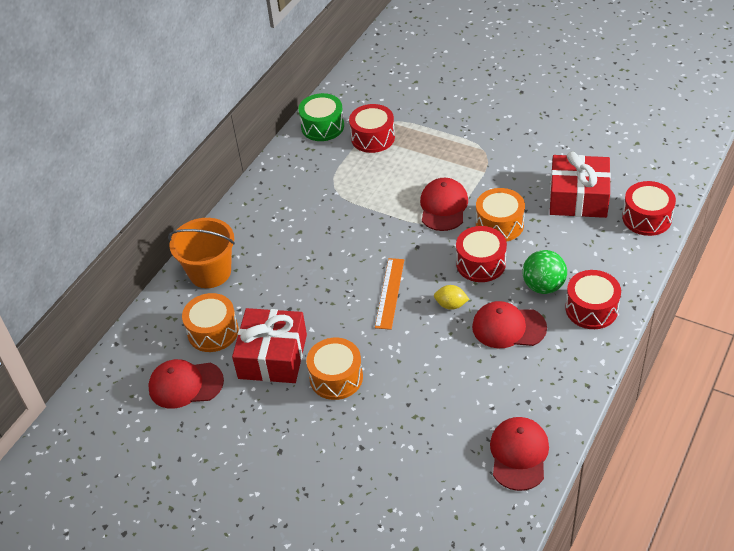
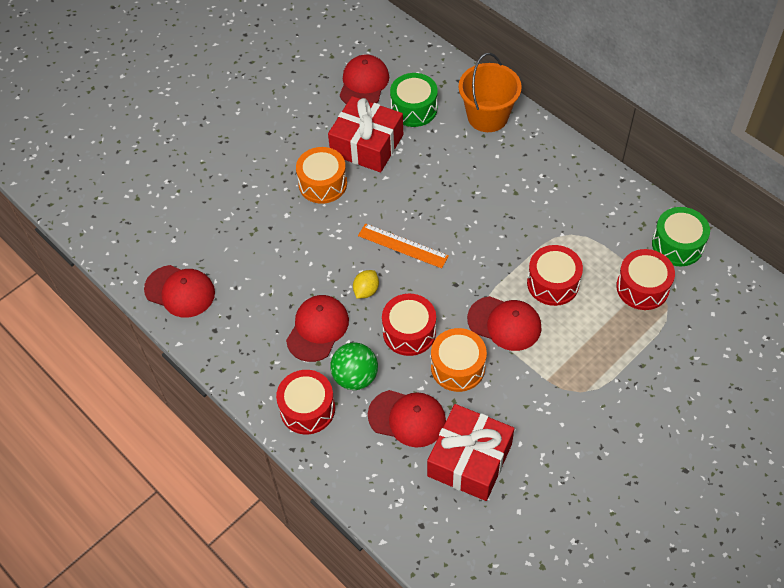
camera: 105 degrees right, 10 degrees up
orange drum [182,293,239,352] -> green drum [390,73,438,127]
red drum [622,181,676,236] -> red drum moved to [527,245,583,306]
none -> red cap [368,390,446,447]

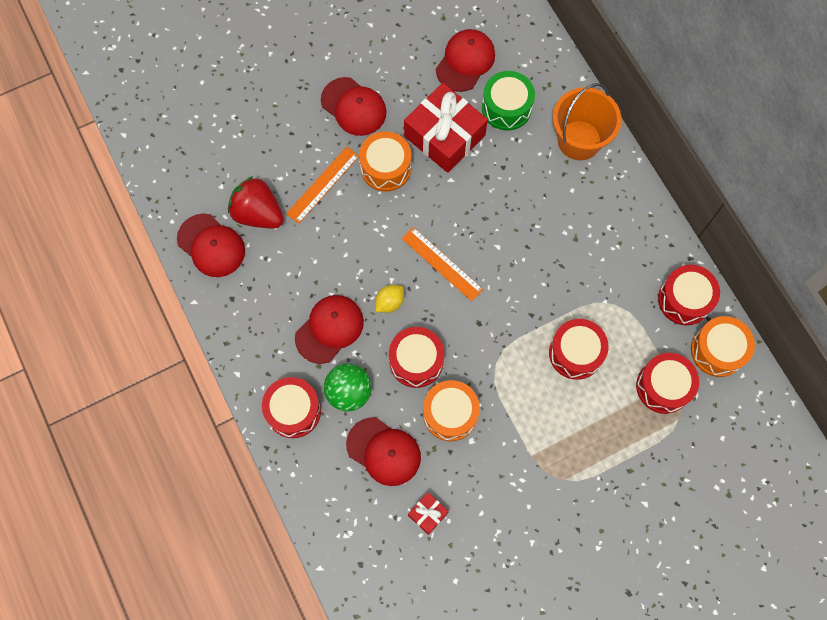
camera: 15 degrees right, 15 degrees up
red gift [427,404,514,501] -> red gift [408,492,449,535], size x0.44
red cap [467,296,541,351] -> red cap moved to [321,77,386,136]
green drum [652,207,710,266] -> orange drum [691,316,755,377]
none -> red strawberry [228,176,284,229]
none -> orange ruler [286,147,359,224]
none -> red drum [658,265,720,325]

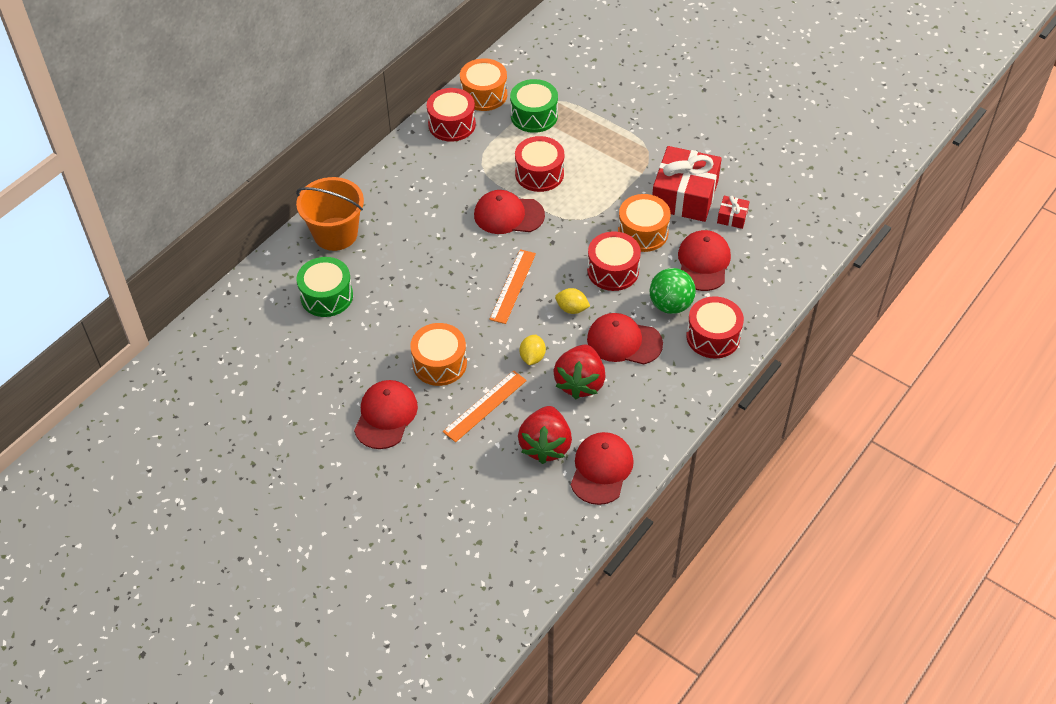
camera: 115 degrees left, 20 degrees down
orange ruler [286,147,359,224] -> orange ruler turned 60 degrees counterclockwise [443,370,527,442]
red gift [404,83,488,173] -> red gift moved to [652,146,722,222]
red cap [436,29,495,92] -> red cap moved to [474,190,545,234]
red drum [636,353,699,414] -> green drum [510,79,558,133]
none -> yellow lemon [520,335,546,365]
none -> red strawberry [553,345,606,399]

